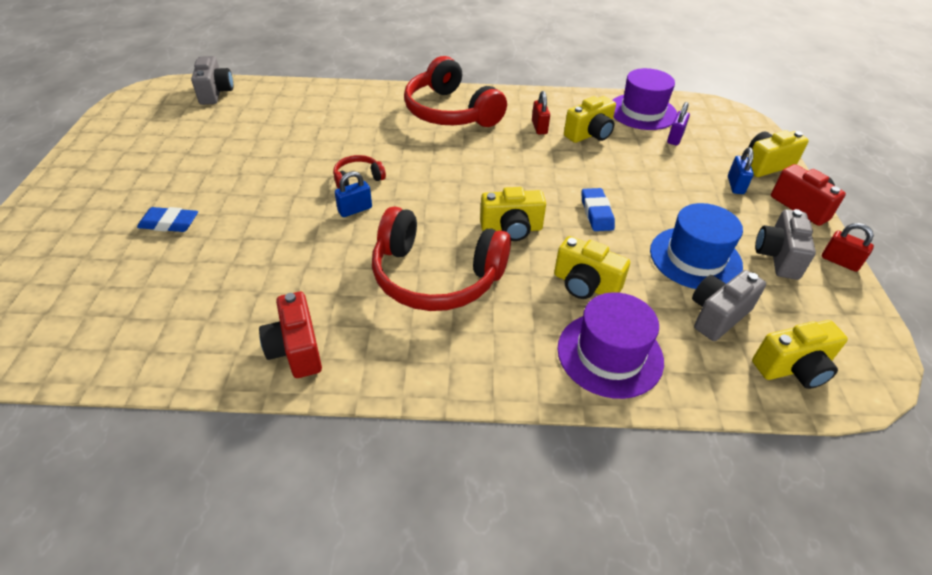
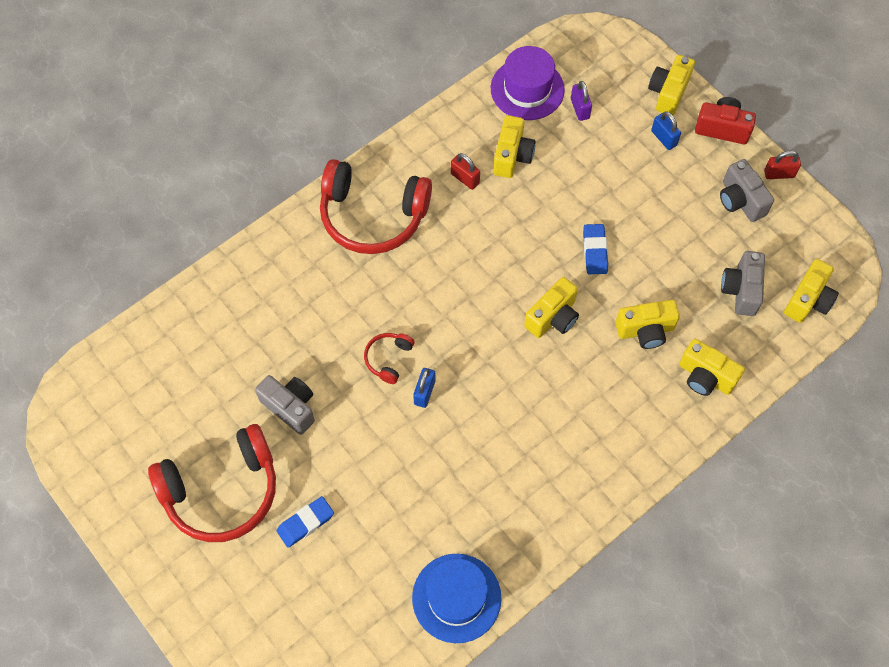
camera: 40 degrees left, 20 degrees up
grey camera [191,56,233,105] -> grey camera moved to [255,375,315,435]
red camera [259,292,322,378] -> none
red headphones [372,207,511,311] -> red headphones moved to [148,424,276,542]
purple hat [557,292,664,399] -> yellow camera [679,339,745,396]
blue eraser [582,188,615,231] -> blue eraser turned 45 degrees clockwise [583,224,608,274]
blue hat [650,203,743,289] -> blue hat moved to [412,554,502,643]

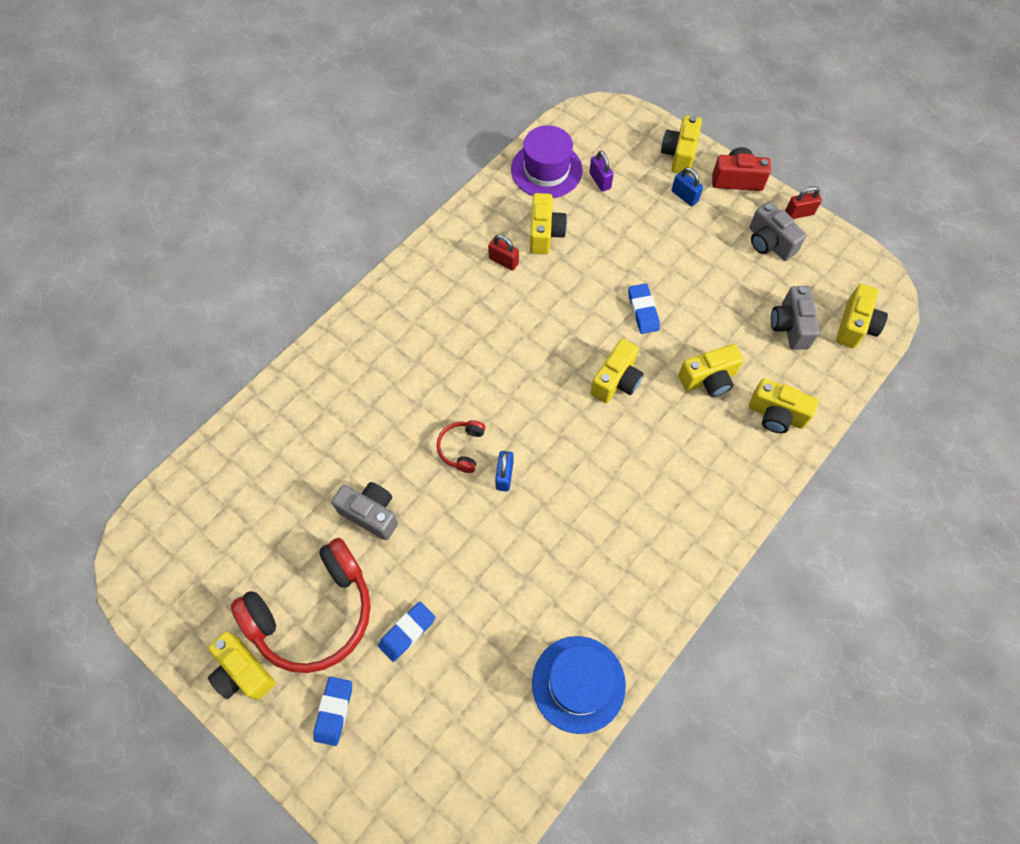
camera: 10 degrees left, 0 degrees up
red headphones [320,159,432,254] -> none
none -> yellow camera [208,631,275,700]
none -> blue eraser [313,677,352,746]

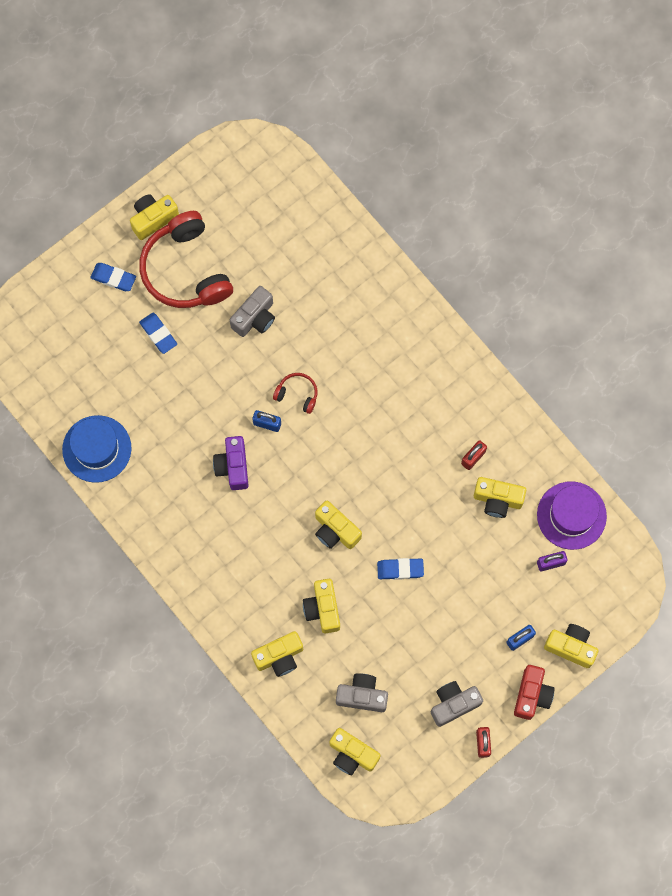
camera: 100 degrees right, 10 degrees up
yellow camera [749,378,819,433] -> yellow camera turned 150 degrees counterclockwise [251,631,303,677]
none -> purple camera [213,436,249,490]

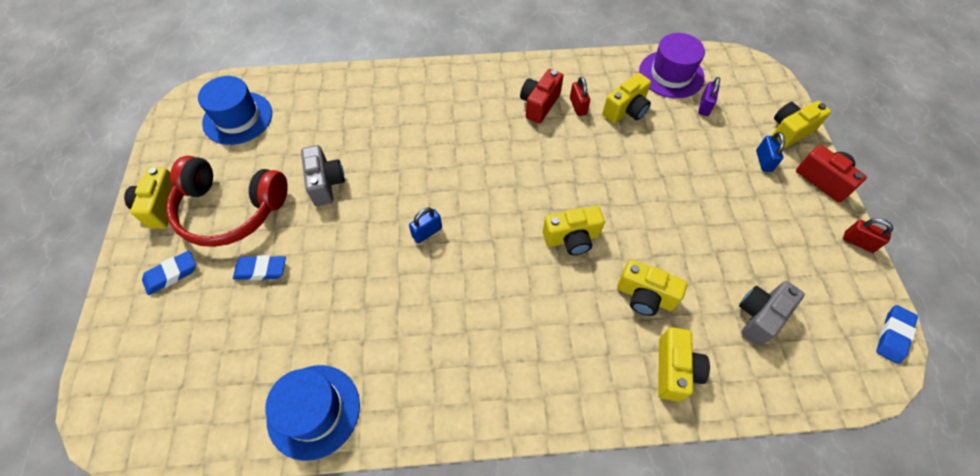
camera: 55 degrees left, 15 degrees down
purple camera [213,436,249,490] -> none
red headphones [273,373,317,414] -> none
yellow camera [329,728,381,775] -> none
blue eraser [377,558,424,580] -> blue eraser moved to [876,305,918,364]
grey camera [431,681,483,727] -> none
none -> blue hat [198,76,272,145]
none -> red camera [520,69,563,124]

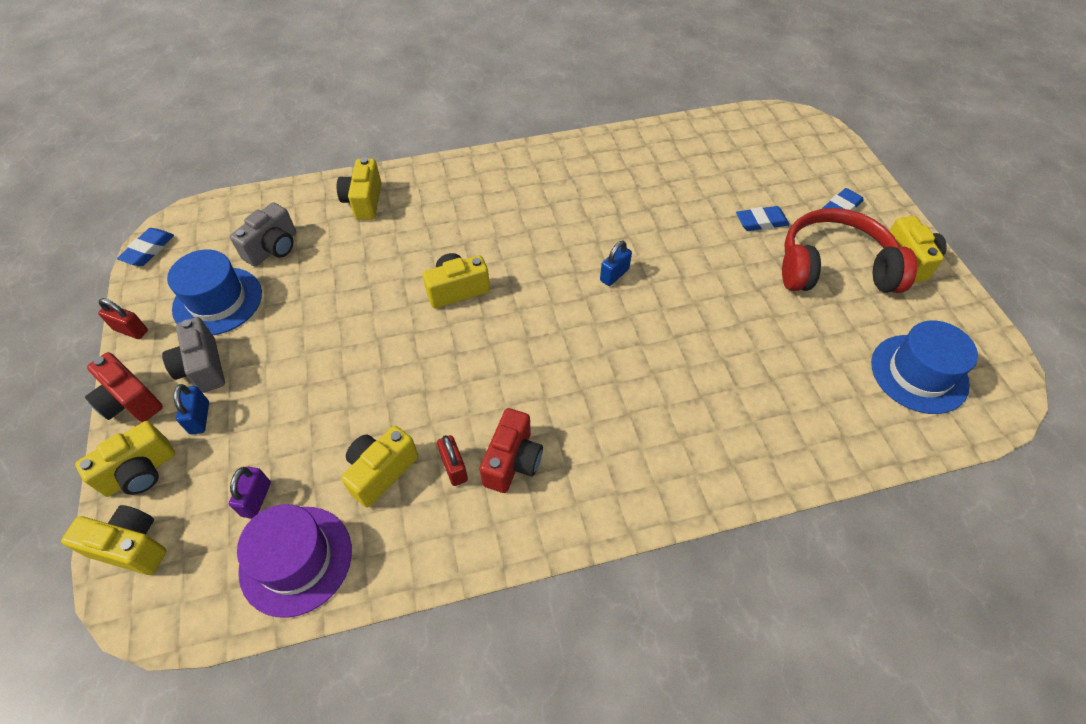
camera: 170 degrees right, 5 degrees down
blue hat [265,365,360,461] -> blue hat moved to [167,250,262,335]
grey camera [301,145,345,206] -> grey camera moved to [162,317,225,393]
yellow camera [617,260,687,316] -> yellow camera moved to [61,505,167,575]

